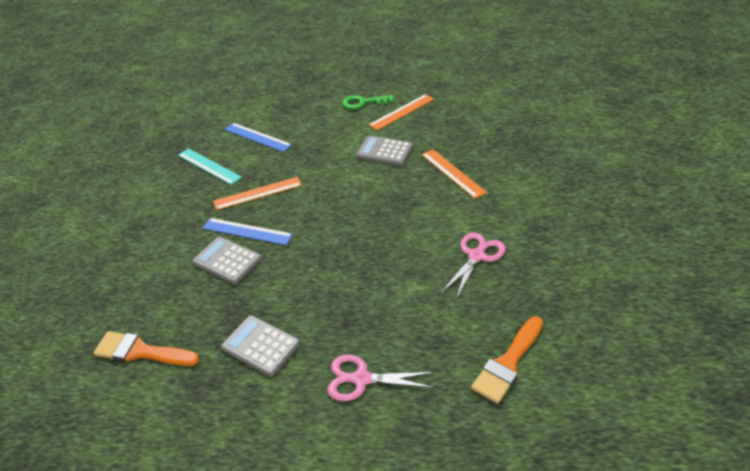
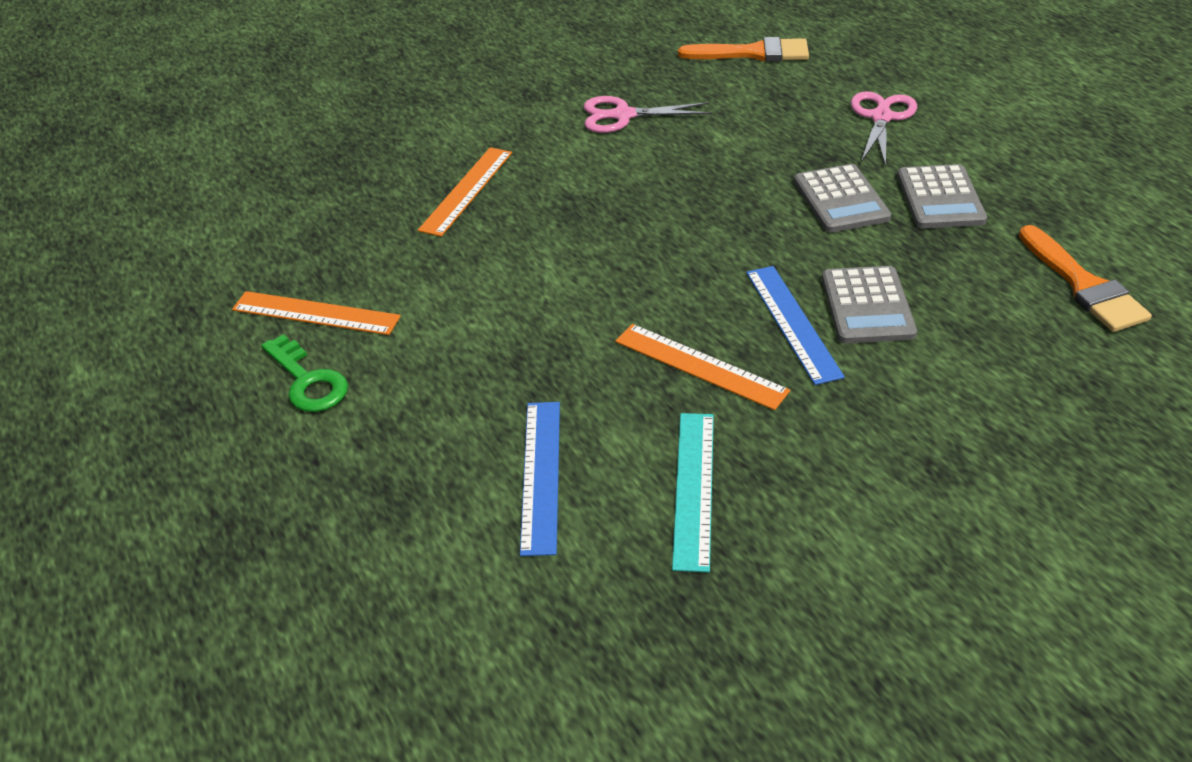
camera: 125 degrees left, 0 degrees up
pink scissors [327,355,435,401] -> pink scissors turned 135 degrees counterclockwise [850,91,917,167]
grey calculator [356,135,413,166] -> grey calculator moved to [794,164,891,233]

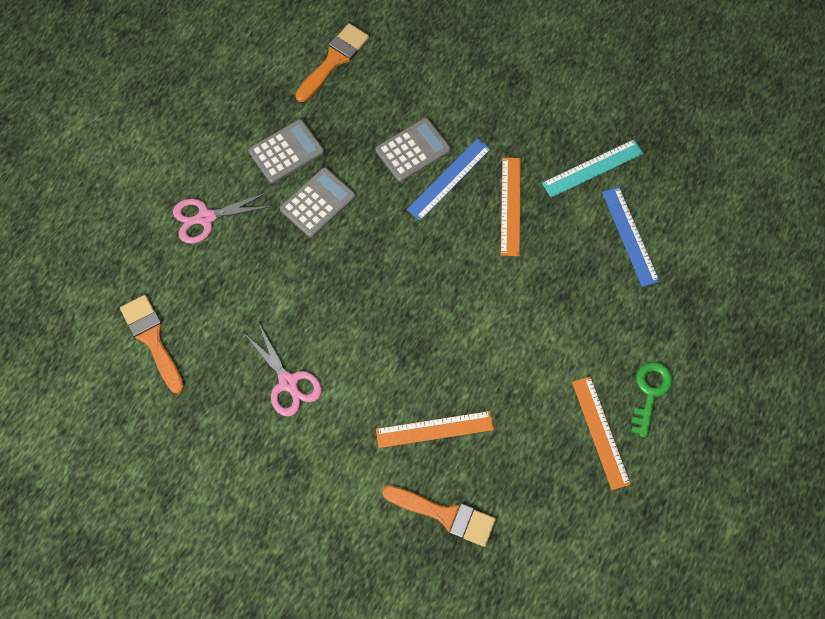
camera: 125 degrees left, 25 degrees up
blue ruler [520,402,560,556] -> blue ruler turned 75 degrees counterclockwise [602,187,660,287]
none -> orange brush [382,485,496,547]

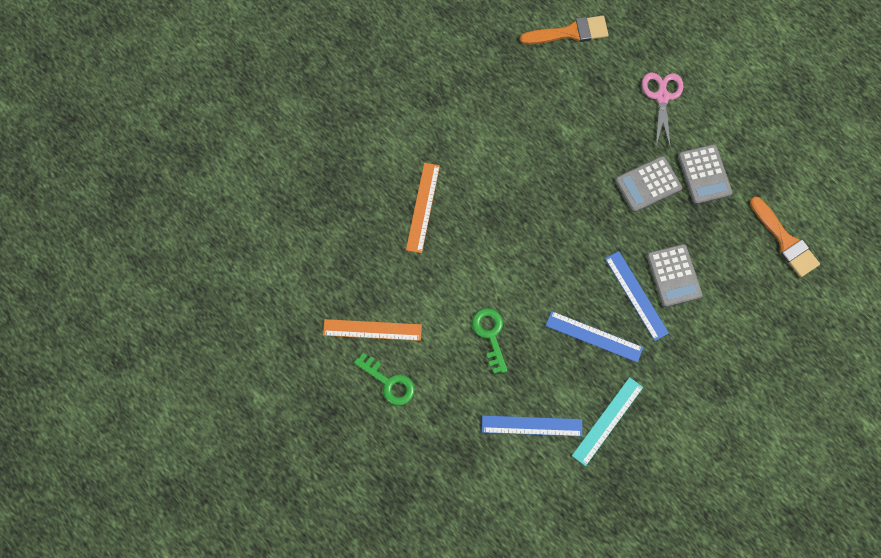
camera: 110 degrees right, 5 degrees up
pink scissors [244,322,322,417] -> none
grey calculator [280,167,356,237] -> grey calculator turned 90 degrees clockwise [615,156,682,212]
orange brush [382,485,496,547] -> none
orange ruler [501,157,521,256] -> blue ruler [546,311,643,363]
turquoise ruler [542,140,644,197] -> turquoise ruler turned 45 degrees clockwise [572,377,643,466]
none -> green key [472,308,508,374]

